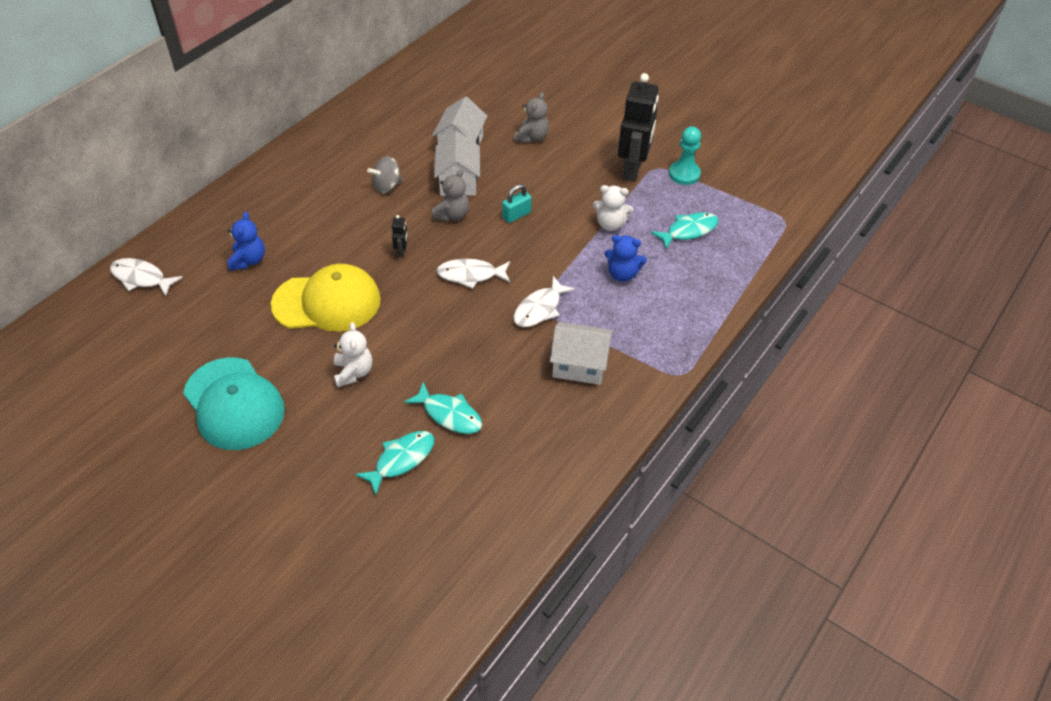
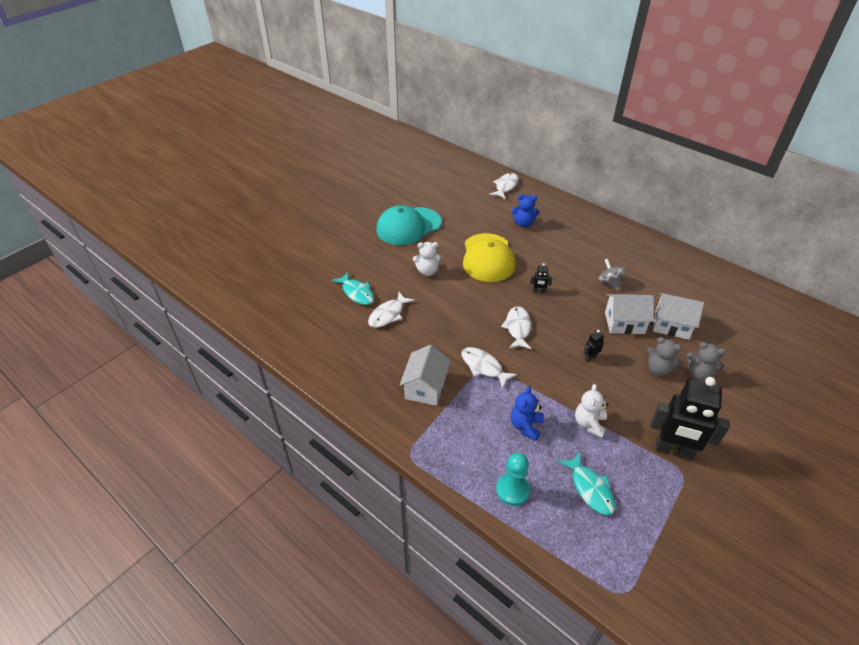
camera: 95 degrees right, 5 degrees down
turquoise fish [404,382,482,434] -> white fish [368,292,415,328]
grey teddy bear [431,169,469,222] -> grey teddy bear moved to [647,337,682,376]
turquoise padlock [502,184,532,223] -> black robot [583,330,604,362]
turquoise pawn [669,126,701,185] -> turquoise pawn moved to [496,453,530,506]

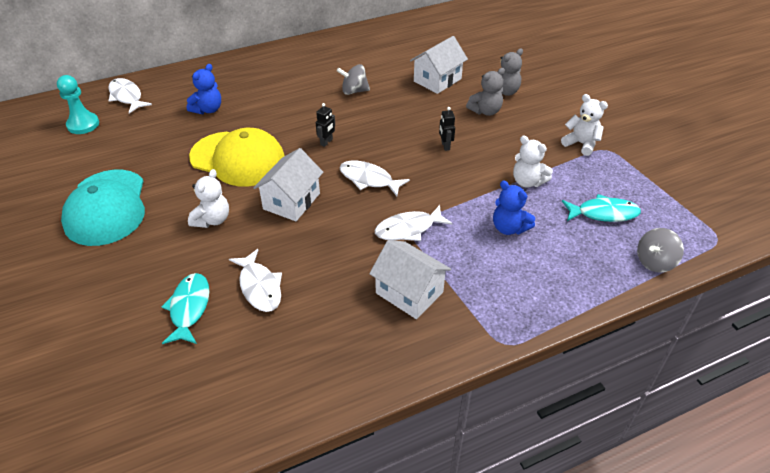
camera: 65 degrees left, 0 degrees up
turquoise fish [332,272,374,305] -> turquoise fish turned 75 degrees counterclockwise [162,273,209,344]
turquoise pawn [496,453,530,506] -> turquoise pawn moved to [57,75,99,134]
white house [605,294,654,334] -> white house moved to [253,148,323,221]
black robot [651,377,729,461] -> white teddy bear [561,94,608,156]
none -> grey spinning top [637,228,684,273]

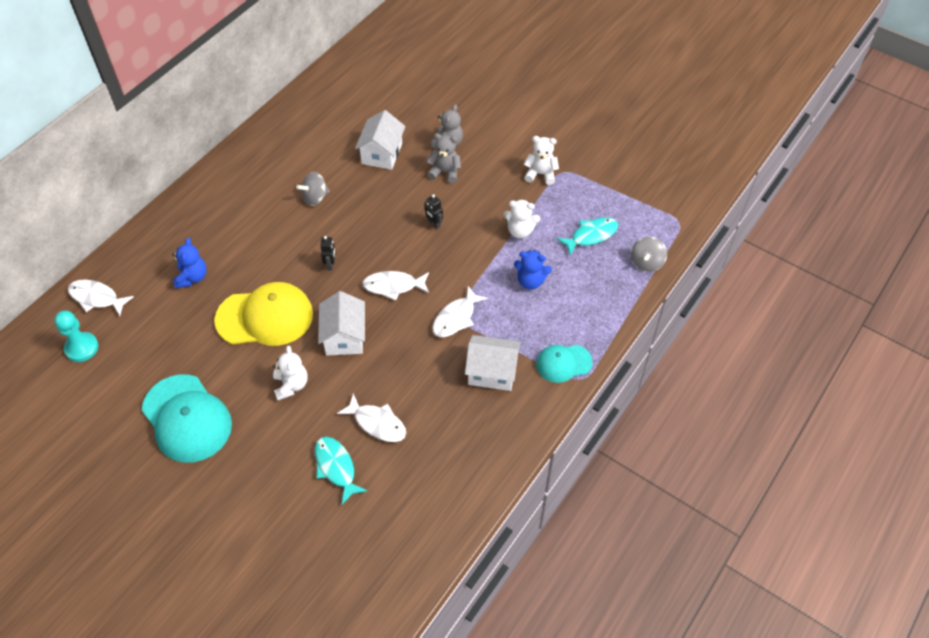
camera: 30 degrees left, 10 degrees up
grey teddy bear [466,68,505,116] -> grey teddy bear turned 105 degrees counterclockwise [427,133,461,183]
none -> turquoise cap [536,345,593,383]

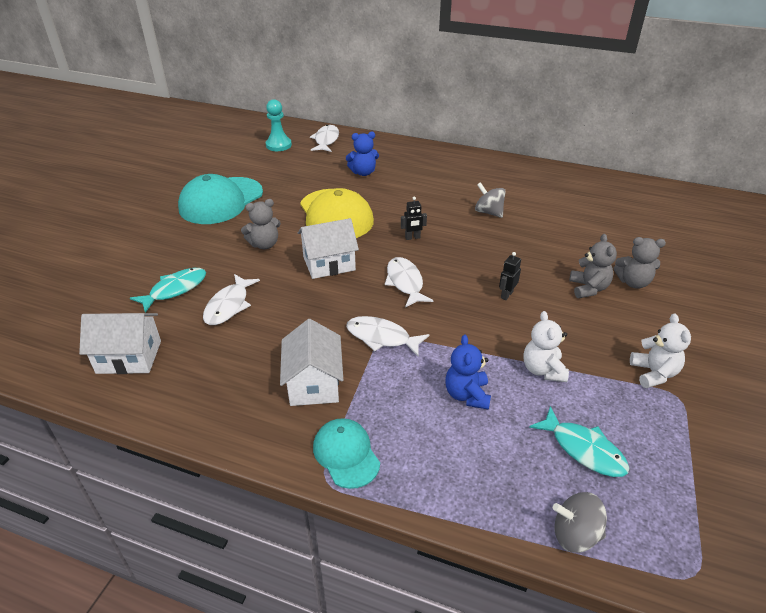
camera: 75 degrees right, 15 degrees down
white teddy bear [273,346,308,400] -> grey teddy bear [241,199,281,249]
white house [355,110,406,170] -> white house moved to [79,313,161,374]

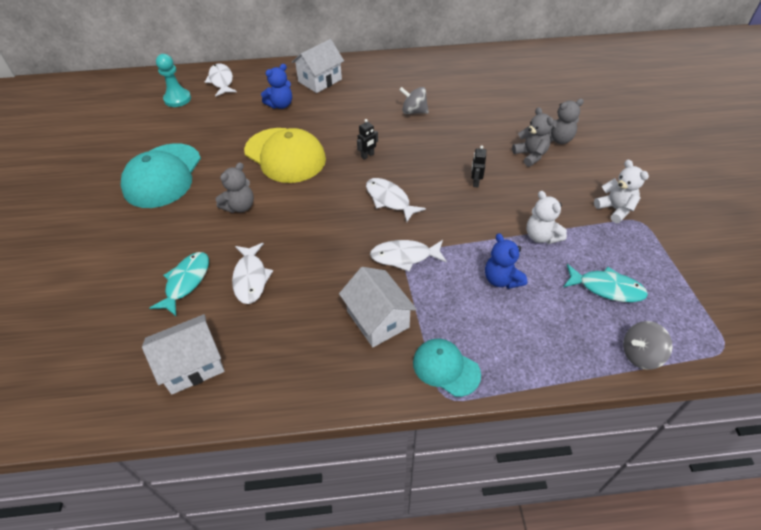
camera: 25 degrees left, 10 degrees up
white house [298,218,359,279] -> white house moved to [292,39,344,93]

